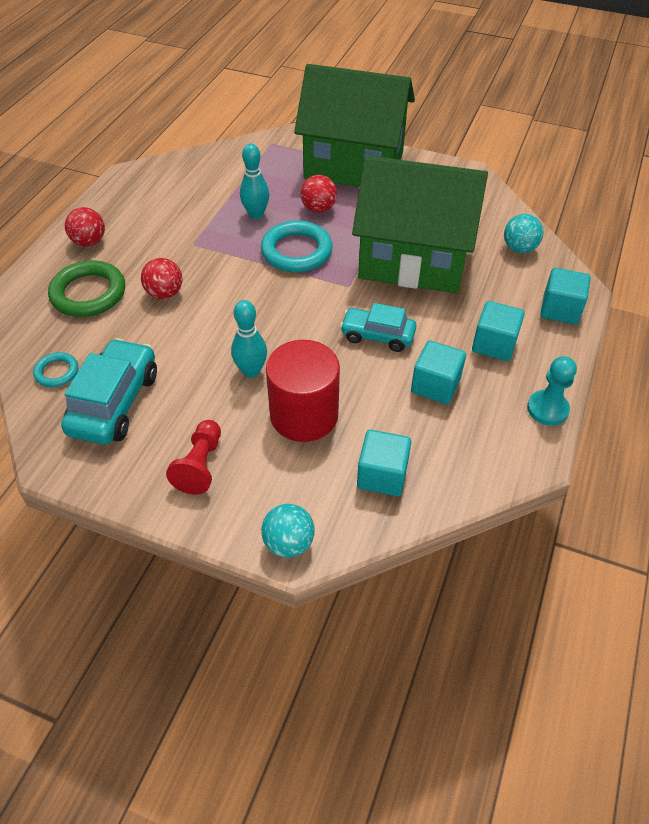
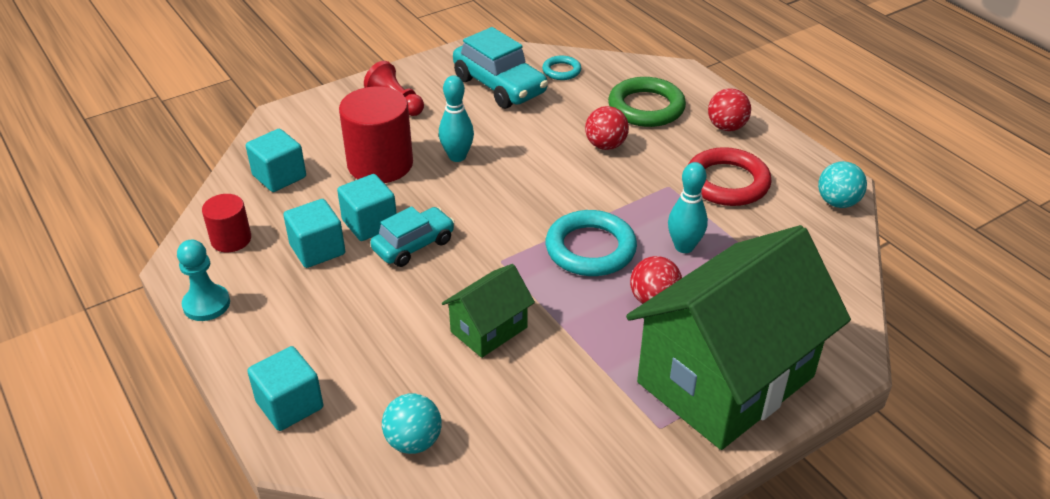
camera: 125 degrees right, 10 degrees down
turquoise ball [261,504,315,558] -> turquoise ball moved to [818,161,867,208]
green house [352,156,488,293] -> green house [442,264,535,358], size x0.45
turquoise cube [472,301,525,361] -> turquoise cube moved to [337,174,397,241]
none -> red cylinder [202,194,251,252]
none -> red ring [689,147,772,206]

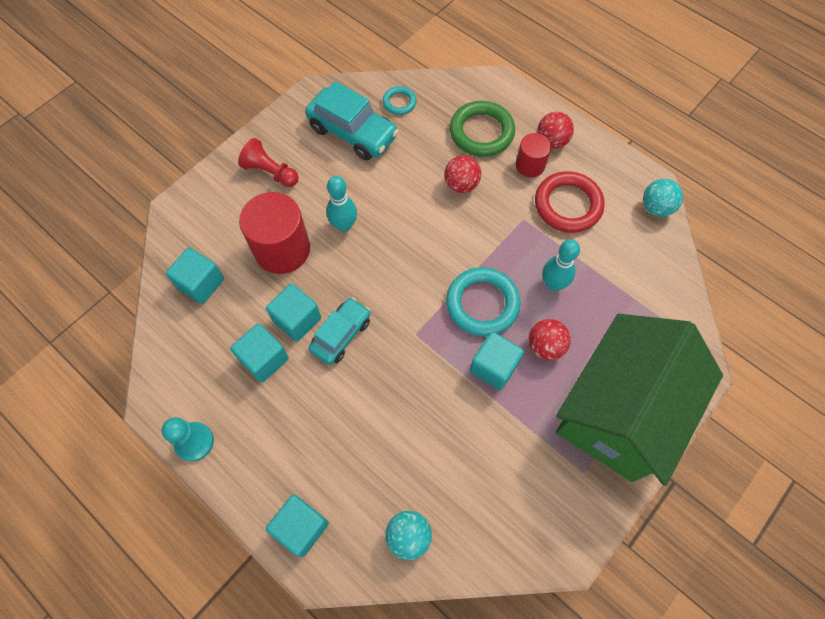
camera: 15 degrees left, 25 degrees up
red cylinder [202,194,251,252] -> red cylinder moved to [516,133,551,178]
green house [442,264,535,358] -> none
none -> turquoise cube [470,332,524,390]

